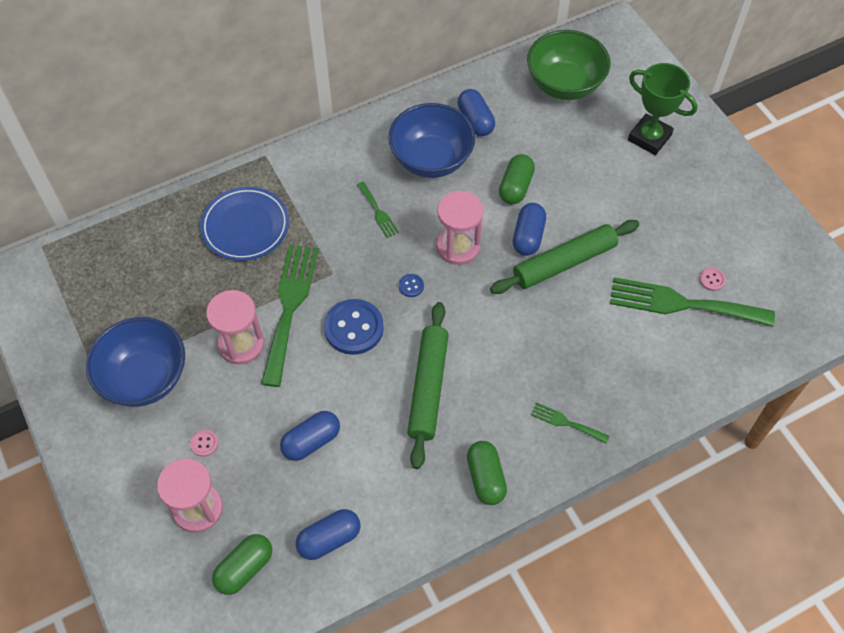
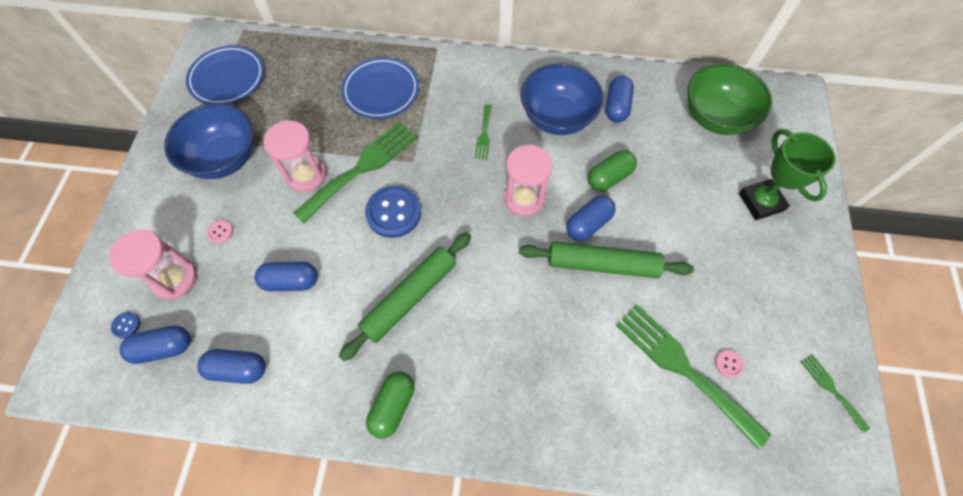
camera: 35 degrees right, 5 degrees up
green capsule [212,534,272,595] -> blue capsule [120,325,191,364]
blue button [399,274,424,297] -> blue button moved to [111,312,140,338]
green fork [531,402,609,443] -> green fork moved to [801,354,870,433]
none -> blue plate [186,45,264,104]

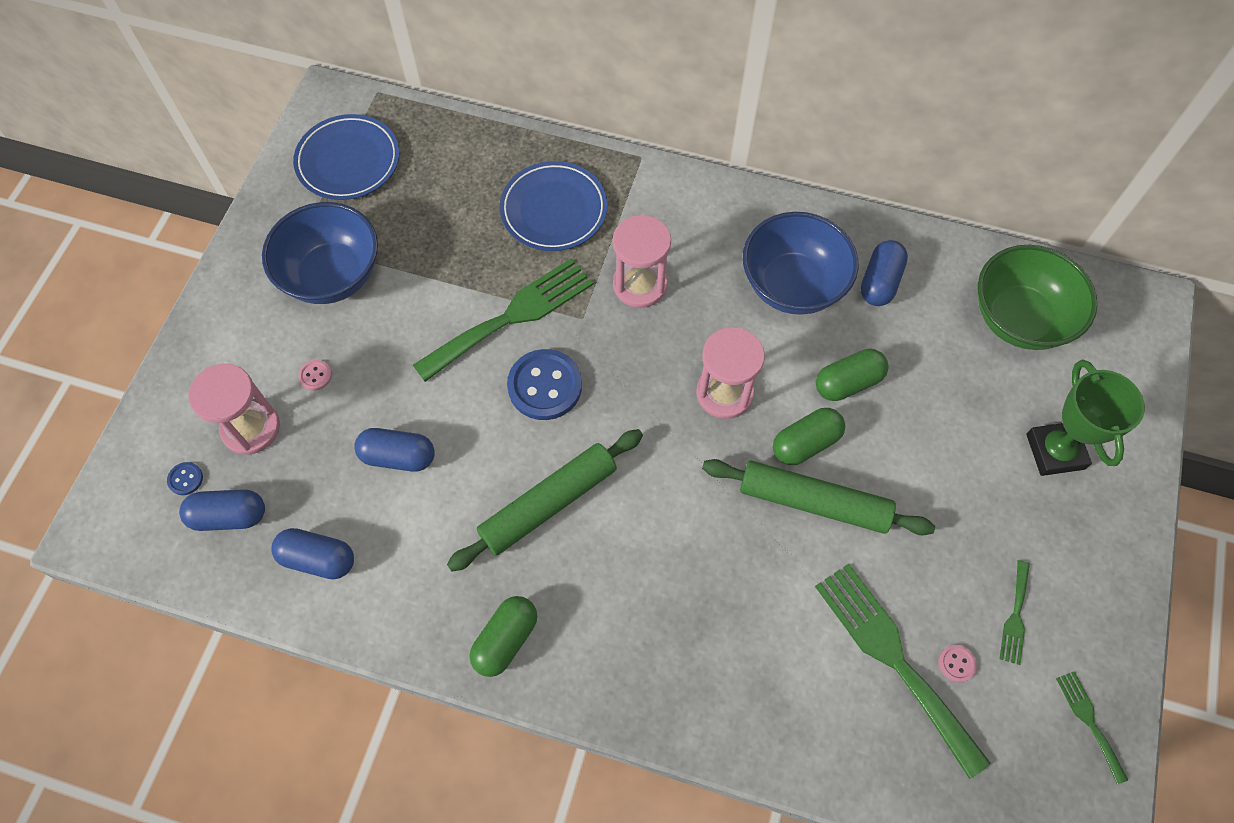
camera: 10 degrees right, 0 degrees up
pink hourglass [263,120,327,192] -> pink hourglass moved to [613,215,671,308]
green fork [475,105,492,160] -> green fork moved to [1000,560,1030,665]
blue capsule [566,195,616,241] -> green capsule [773,408,845,465]

